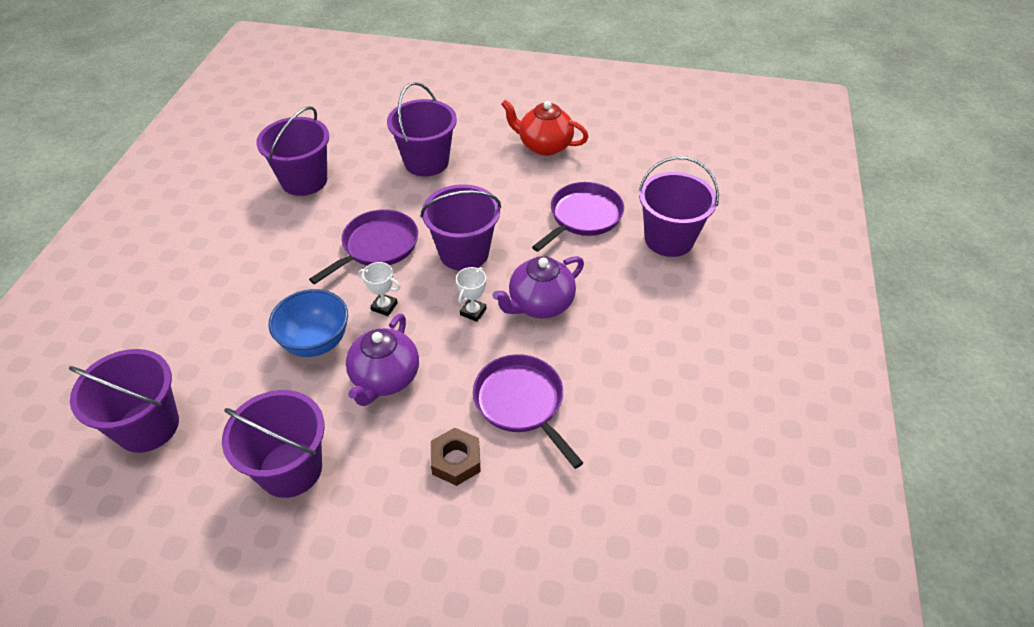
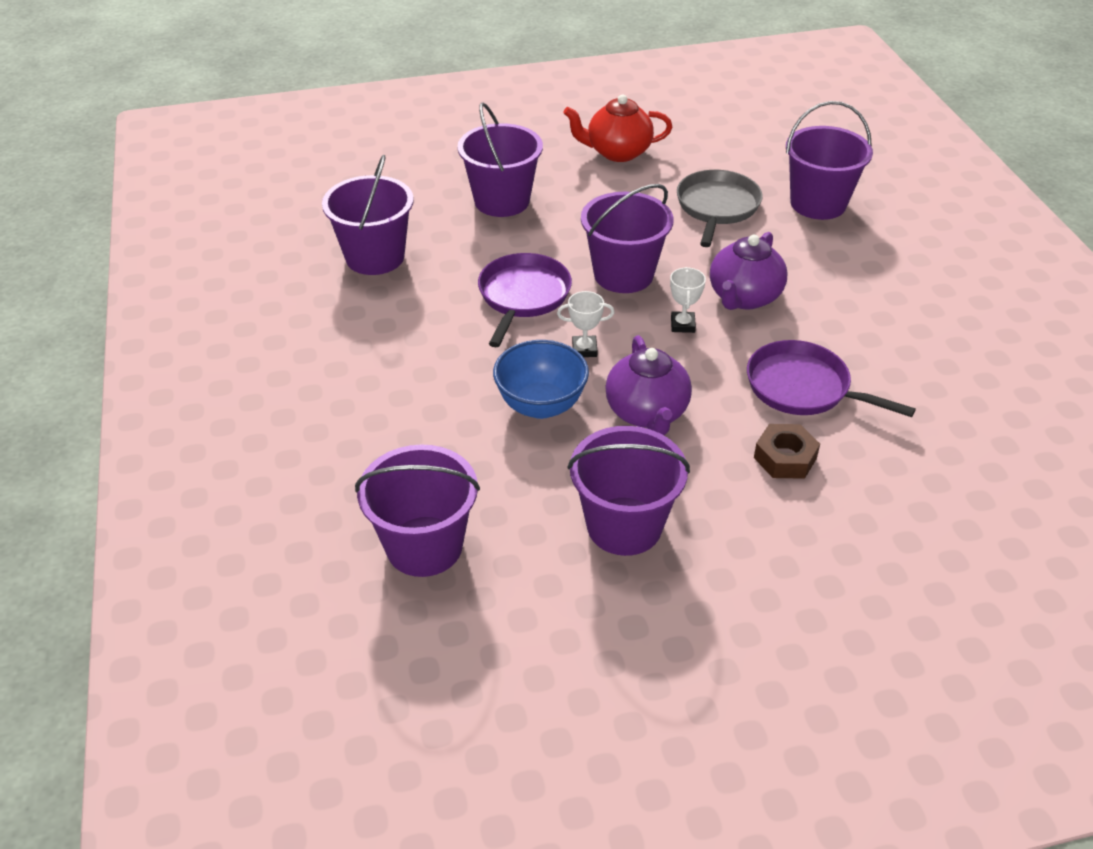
camera: 25 degrees left, 5 degrees down
purple pan [532,182,624,252] -> grey pan [677,170,763,247]

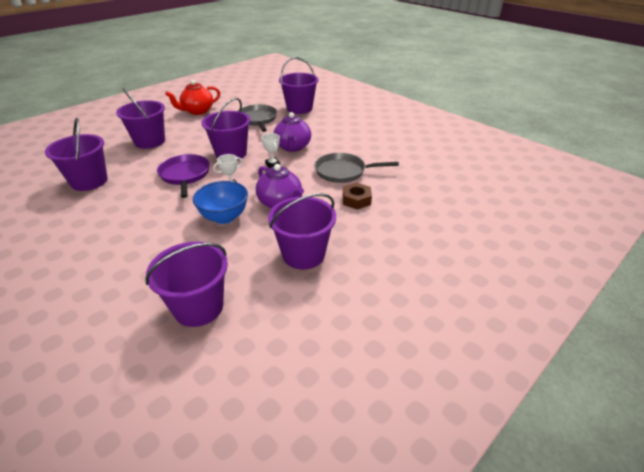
camera: 30 degrees left, 5 degrees down
purple pan [747,340,916,417] -> grey pan [315,153,399,183]

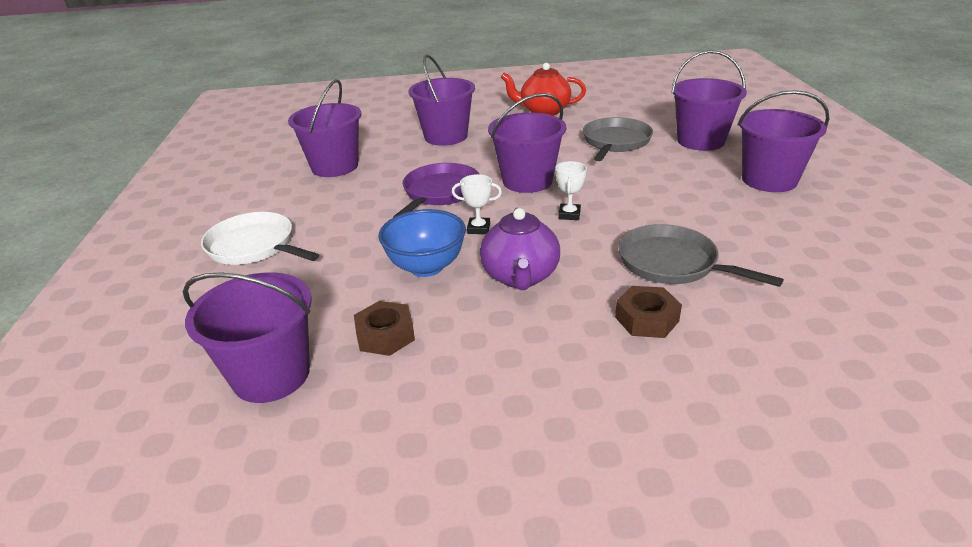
camera: 40 degrees right, 5 degrees down
purple bucket [268,193,336,269] -> purple bucket moved to [738,90,829,192]
purple teapot [274,112,311,152] -> none
none -> white pan [201,212,319,265]
none -> brown nut [354,301,415,356]

